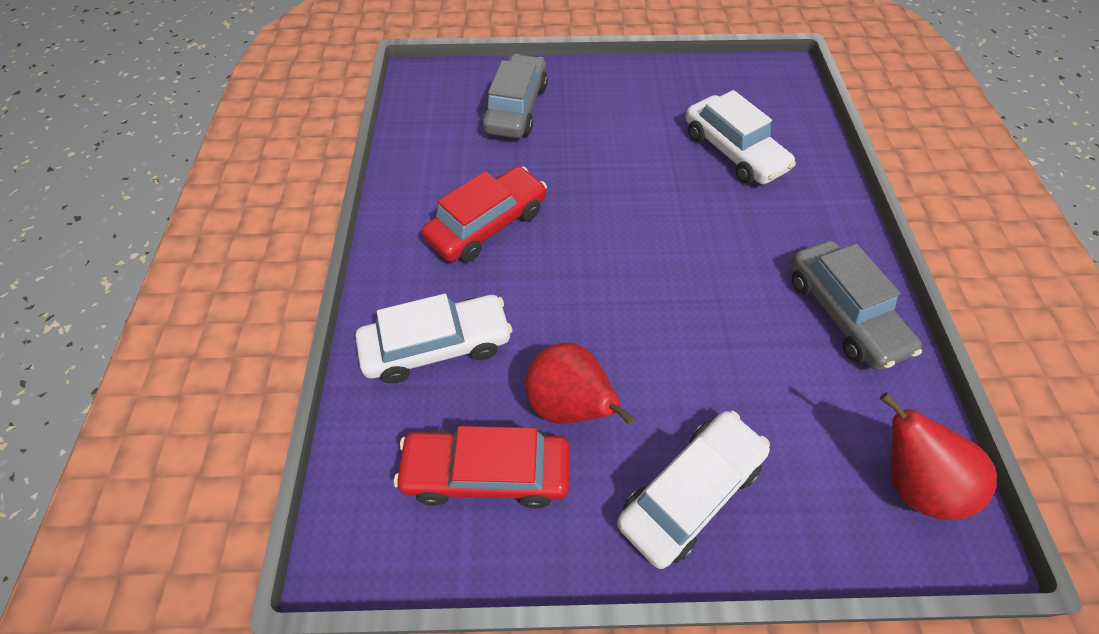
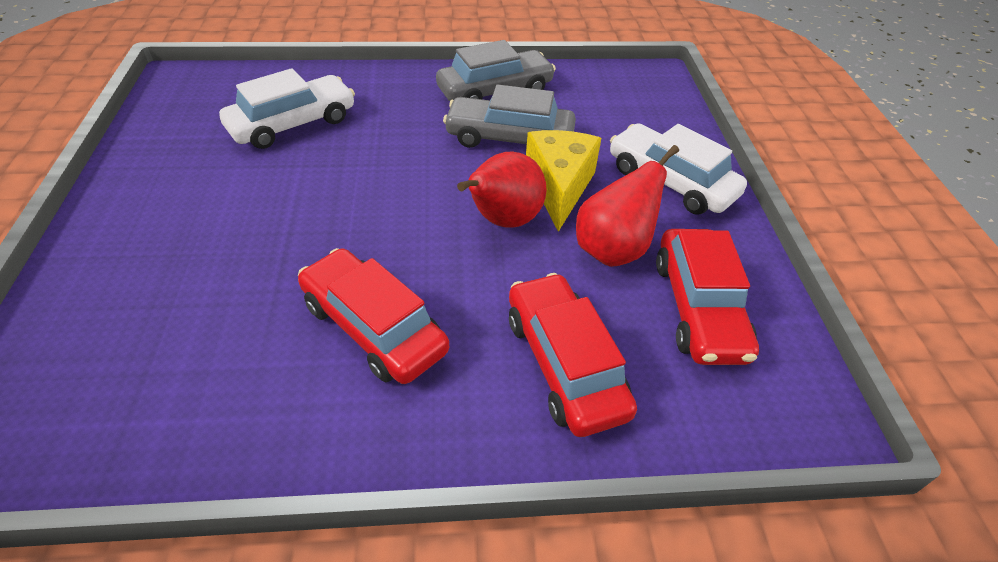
camera: 95 degrees left, 10 degrees down
white car [356,294,512,383] -> red car [509,273,637,437]
grey car [482,54,548,138] -> grey car moved to [443,84,576,148]
red pear [880,392,997,520] -> red pear moved to [457,151,547,228]
none -> yellow cheese [526,130,601,232]

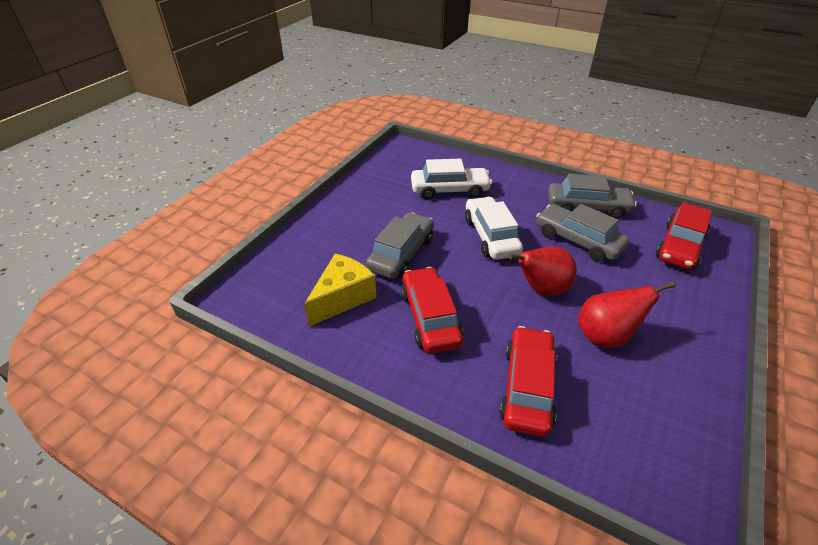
camera: 35 degrees right, 5 degrees down
yellow cheese [526,130,601,232] -> yellow cheese moved to [304,254,377,326]
white car [610,123,747,214] -> white car moved to [465,197,523,260]
red car [656,229,759,365] -> red car moved to [656,202,712,270]
none -> grey car [366,212,434,279]

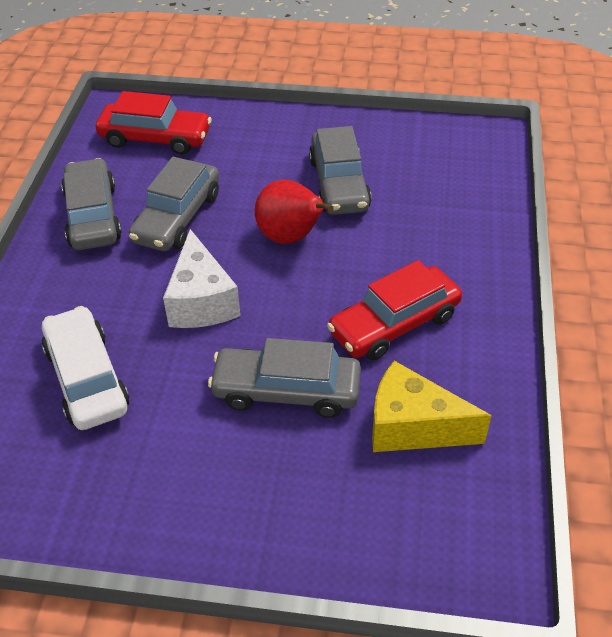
camera: 110 degrees left, 5 degrees up
white car [465,197,523,260] -> white cheese [163,229,241,328]
red car [499,326,557,437] -> none
red pear [578,281,675,348] -> grey car [309,126,372,215]

